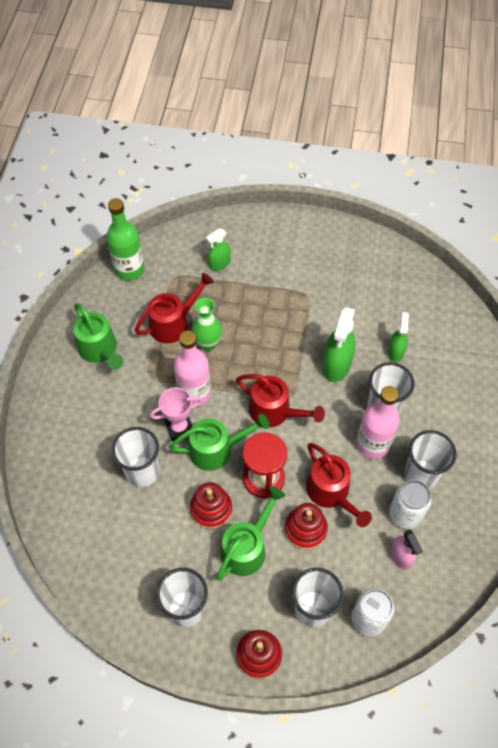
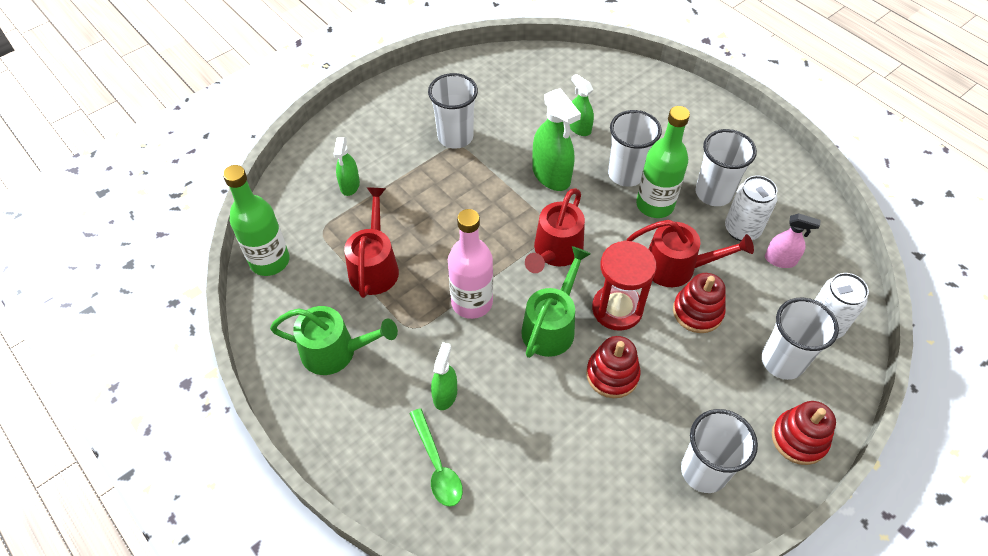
camera: 50 degrees left, 5 degrees down
white cup [112,427,159,487] -> white cup moved to [428,73,478,149]
pink trophy [150,387,202,441] -> none
green vase [192,298,222,351] -> none
green watering can [216,487,285,581] -> none
red watering can [236,374,325,427] -> red watering can turned 135 degrees clockwise [525,188,585,273]
pink bottle [356,386,400,459] -> green bottle [636,106,690,218]
none -> green spoon [409,408,463,507]
none -> green spray bottle [431,342,457,410]

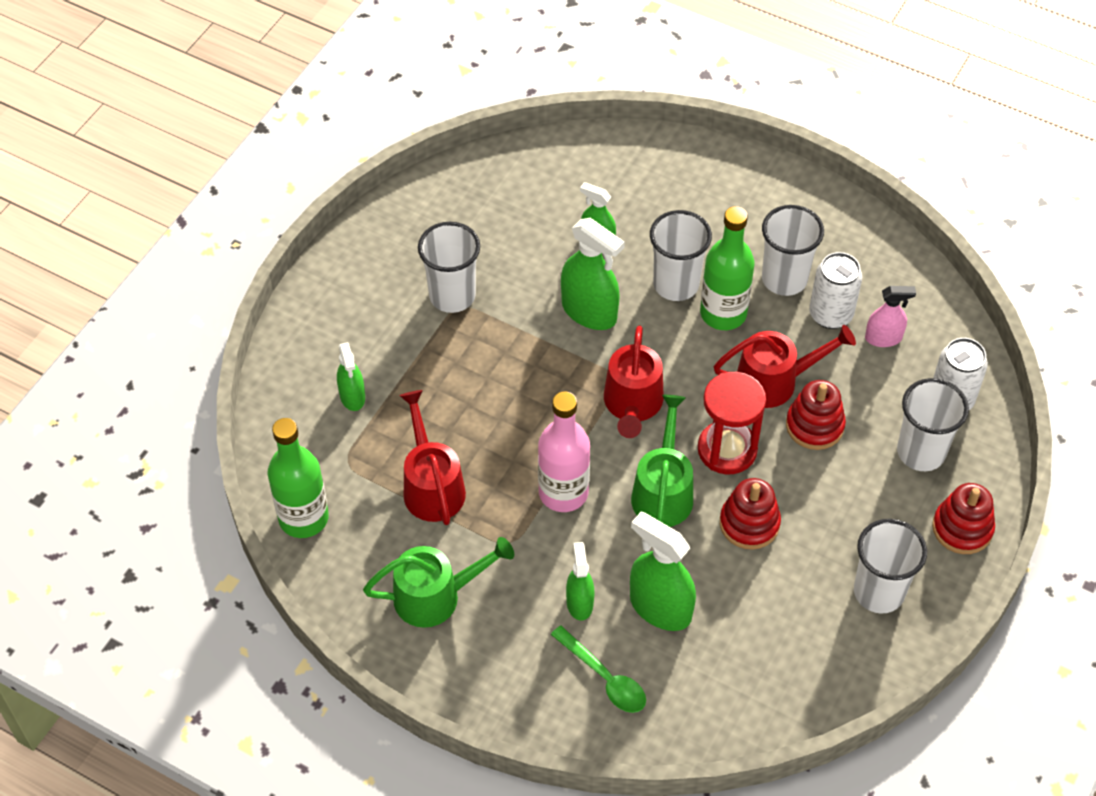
camera: 20 degrees left, 0 degrees up
none -> green spray bottle [630,512,696,631]

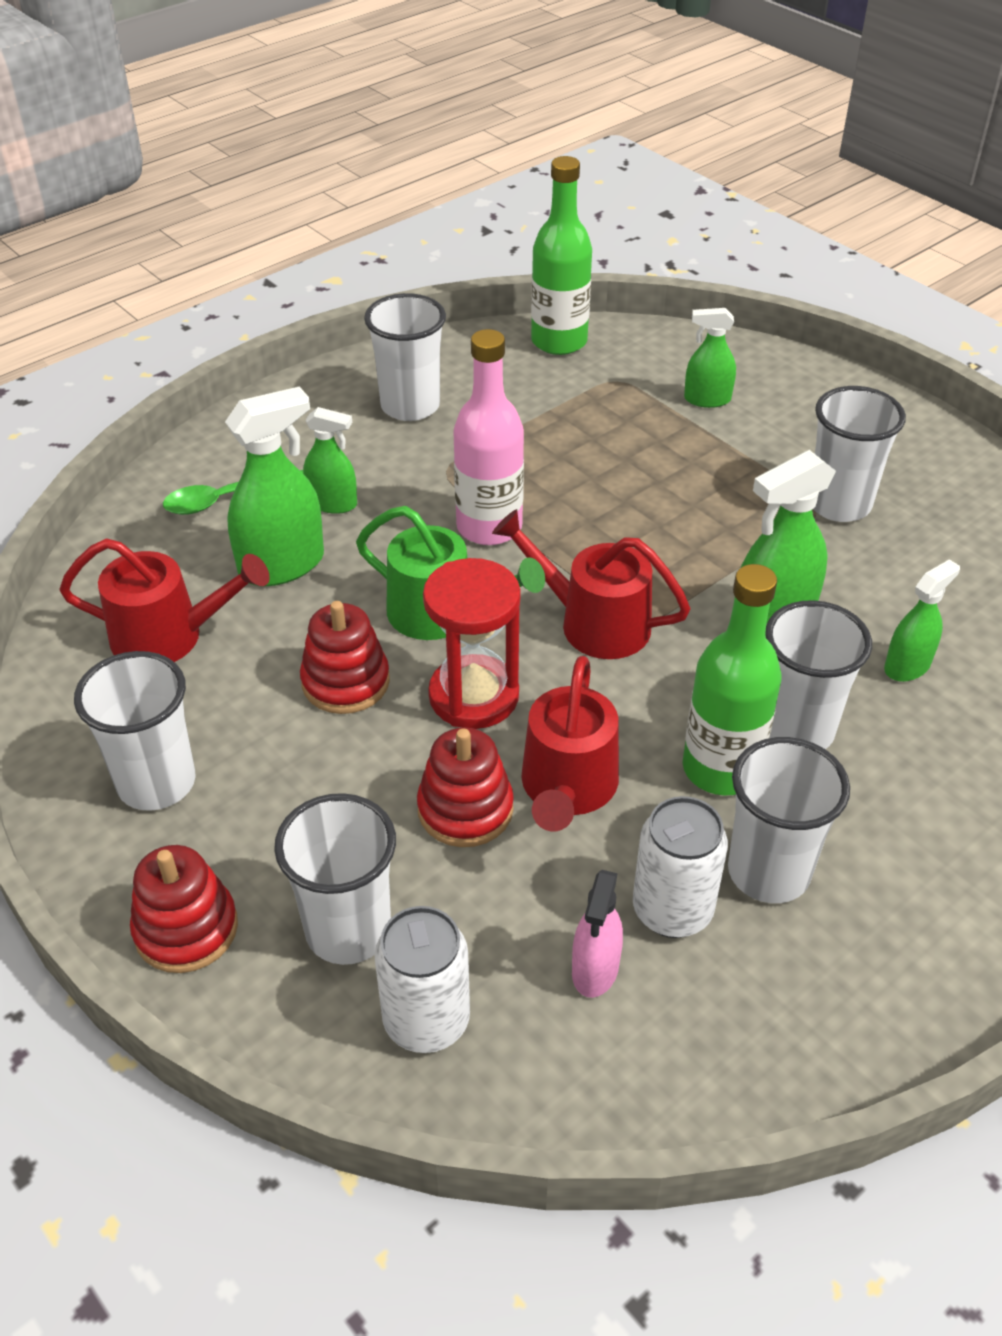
camera: 110 degrees right, 10 degrees down
green watering can [363,537,514,628] -> white cup [364,293,446,421]
red watering can [399,390,466,525] -> red watering can moved to [59,539,270,662]

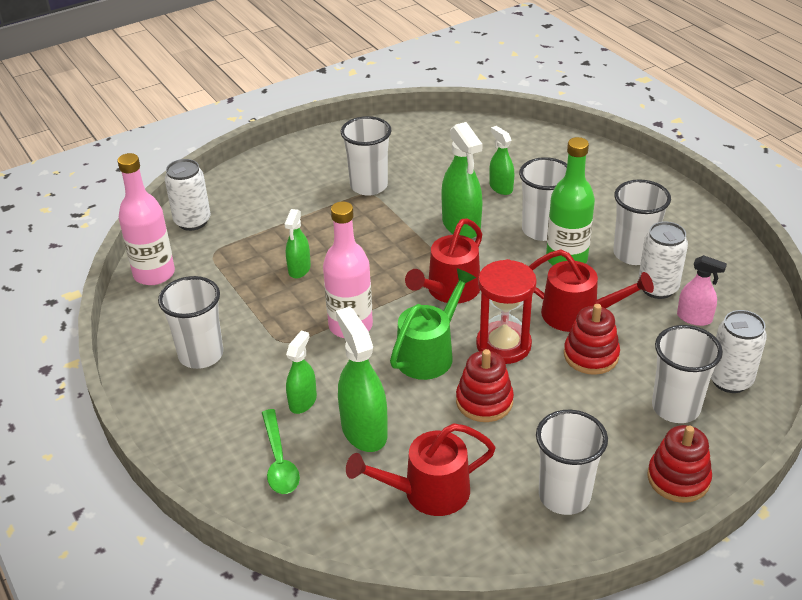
camera: 80 degrees left, 5 degrees down
red watering can [59,539,270,662] -> red watering can turned 120 degrees counterclockwise [346,423,496,516]
green bottle [531,156,592,355] -> pink bottle [117,153,175,285]
green spray bottle [684,308,736,408] -> green spray bottle moved to [284,209,311,279]
none -> white can [165,159,211,231]

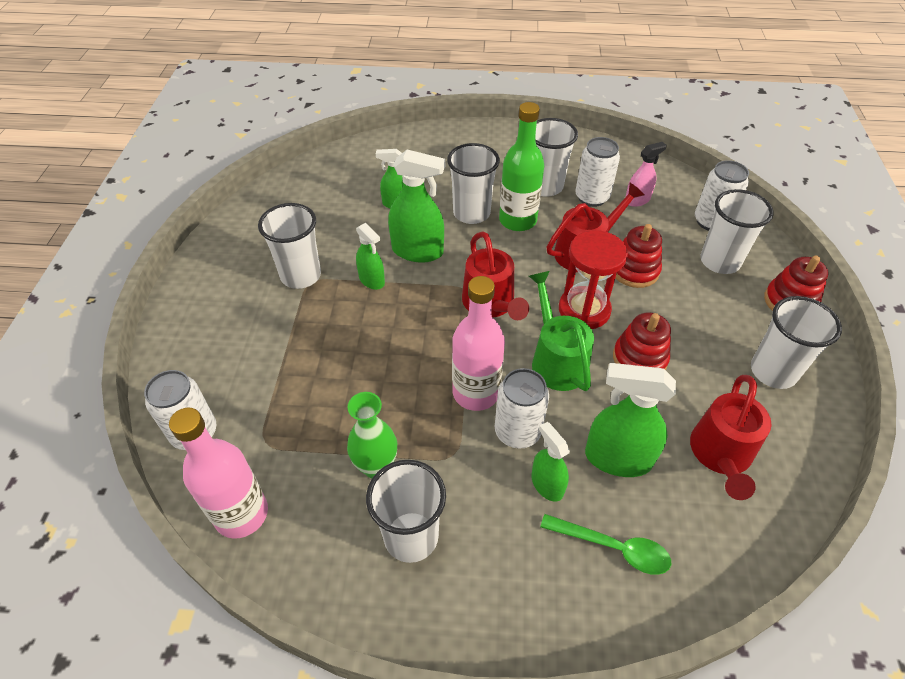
camera: 55 degrees left, 10 degrees up
green spray bottle [284,209,311,279] -> green spray bottle moved to [356,223,385,290]
none -> green vase [347,392,397,479]
none -> white can [495,368,549,448]

